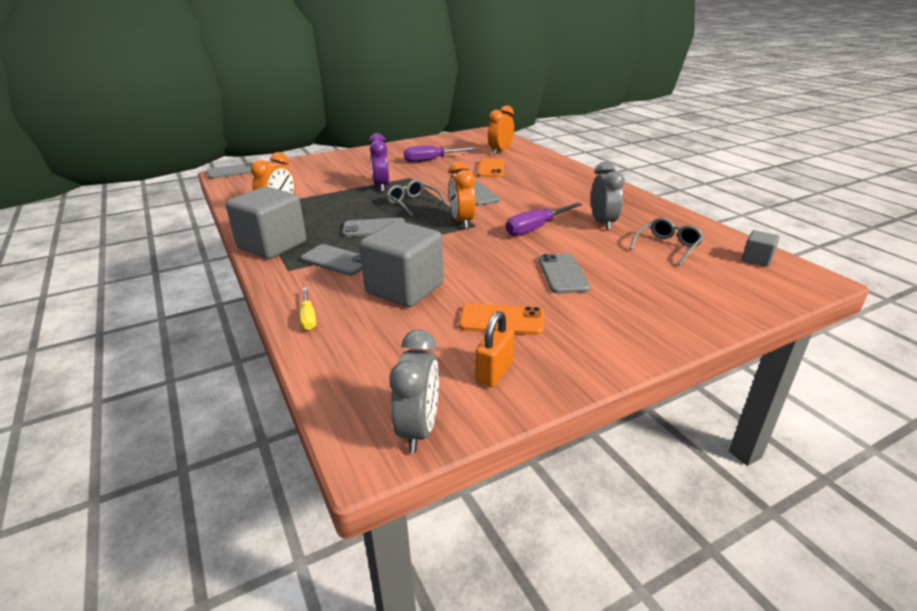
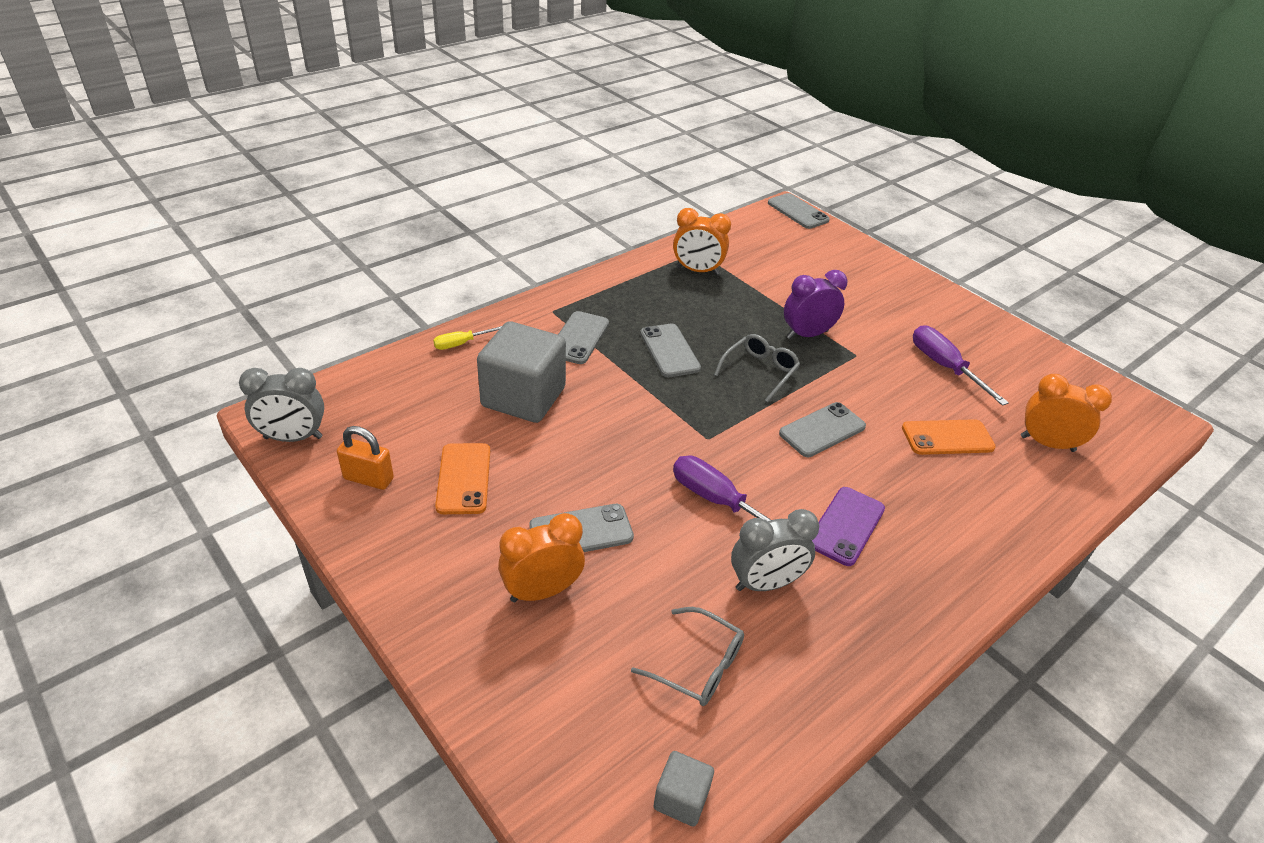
camera: 75 degrees right, 10 degrees up
grey cube [226,186,306,259] -> none
orange clock [449,161,476,229] -> orange clock moved to [498,513,585,602]
none -> purple phone [812,487,885,566]

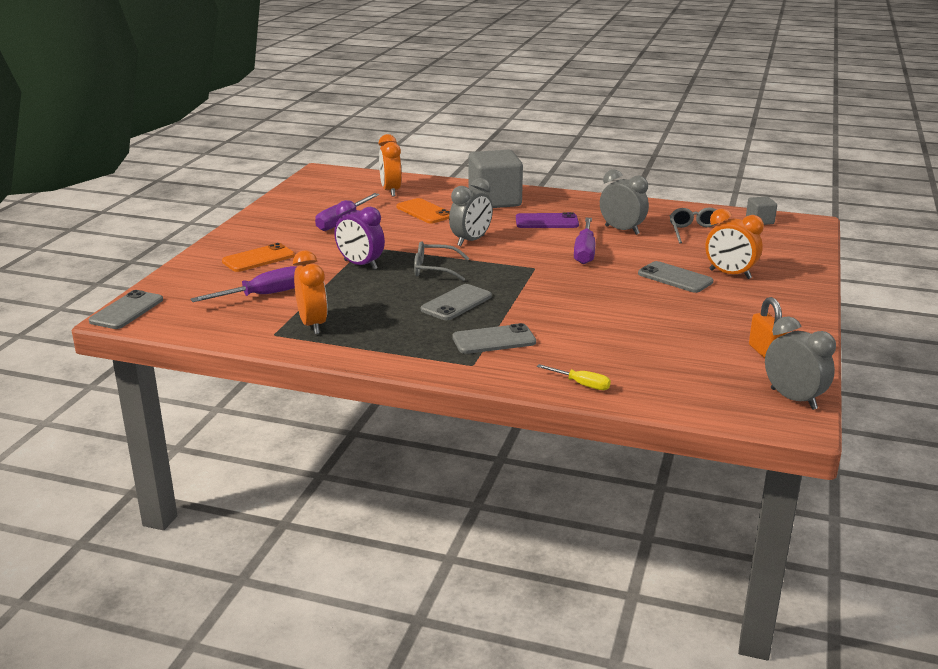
camera: 120 degrees left, 15 degrees down
orange phone [435,443,490,514] -> orange phone moved to [222,243,295,272]
grey cube [477,321,566,423] -> grey cube moved to [468,150,523,208]
grey phone [779,402,866,457] -> grey clock [449,178,493,246]
none -> purple screwdriver [190,266,296,302]

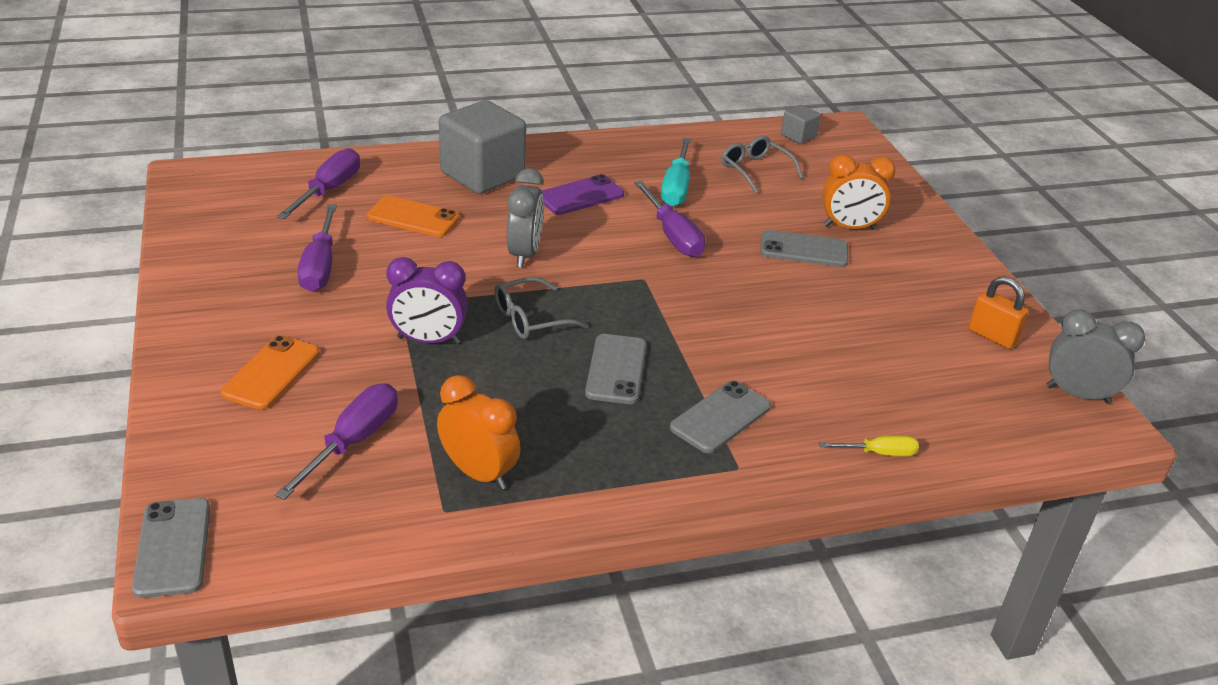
camera: 35 degrees left, 10 degrees up
orange clock [379,134,402,197] -> purple screwdriver [277,148,360,219]
grey clock [600,169,649,235] -> turquoise screwdriver [661,138,691,206]

